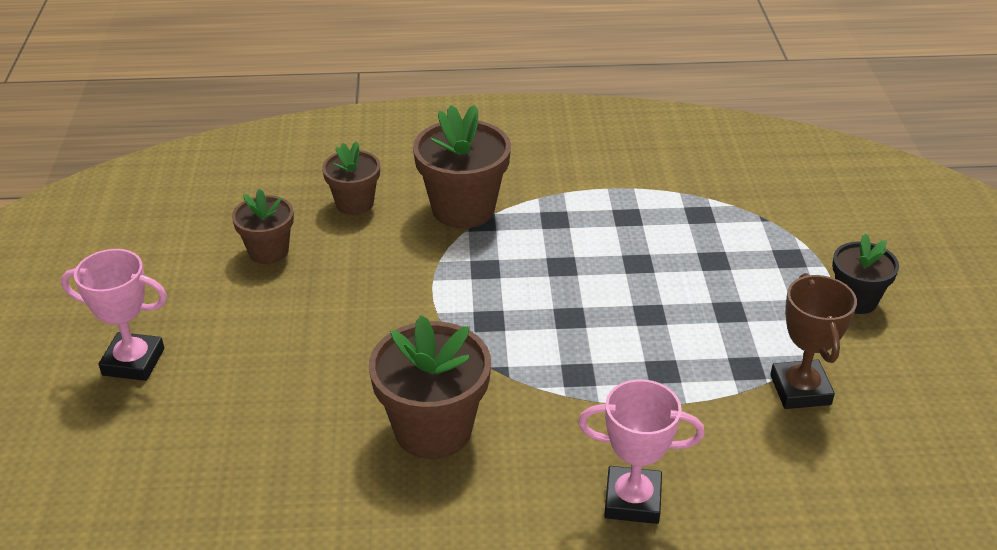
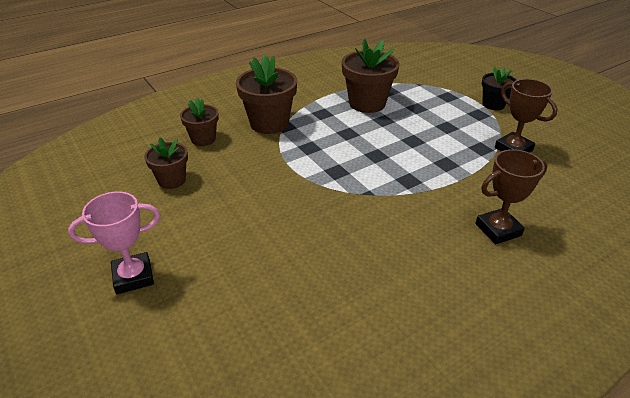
camera: 30 degrees left, 0 degrees up
brown flower pot [369,315,491,459] -> brown flower pot moved to [342,39,399,113]
pink trophy [578,379,704,524] -> brown trophy [476,149,547,244]

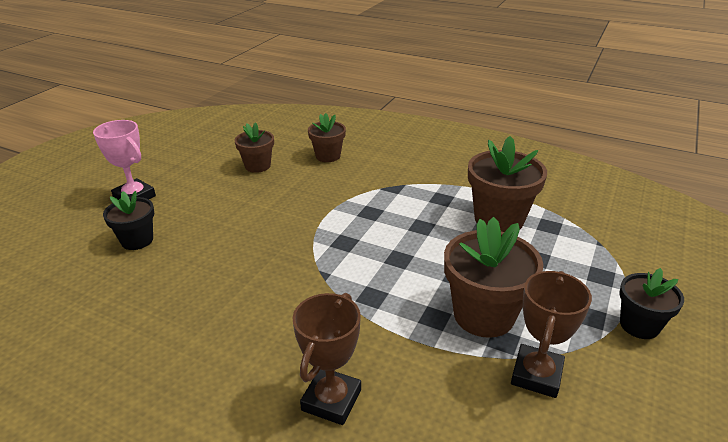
camera: 60 degrees right, 5 degrees down
brown flower pot [236,55,297,134] -> brown flower pot moved to [444,217,543,338]
brown trophy [476,149,547,244] -> brown trophy turned 75 degrees clockwise [293,293,361,425]
none -> black flower pot [103,191,154,250]

